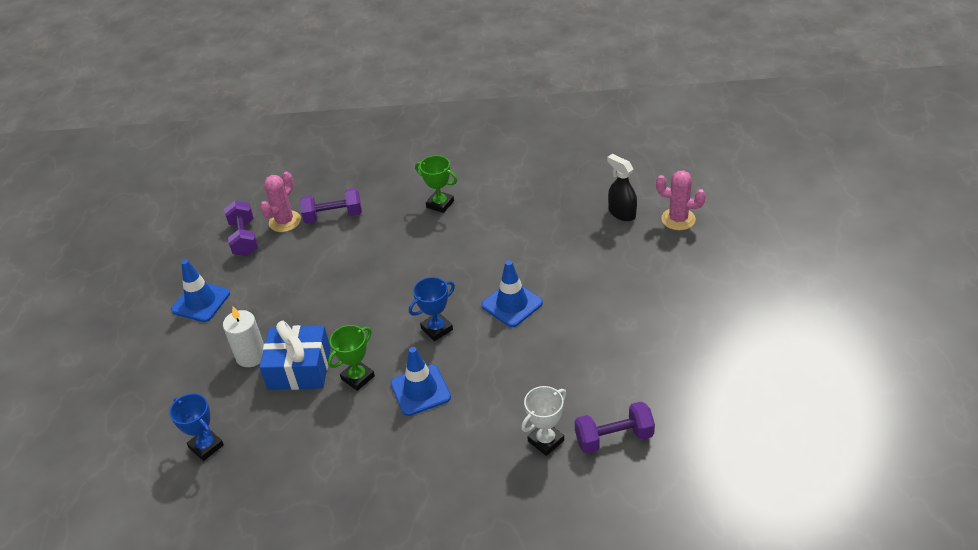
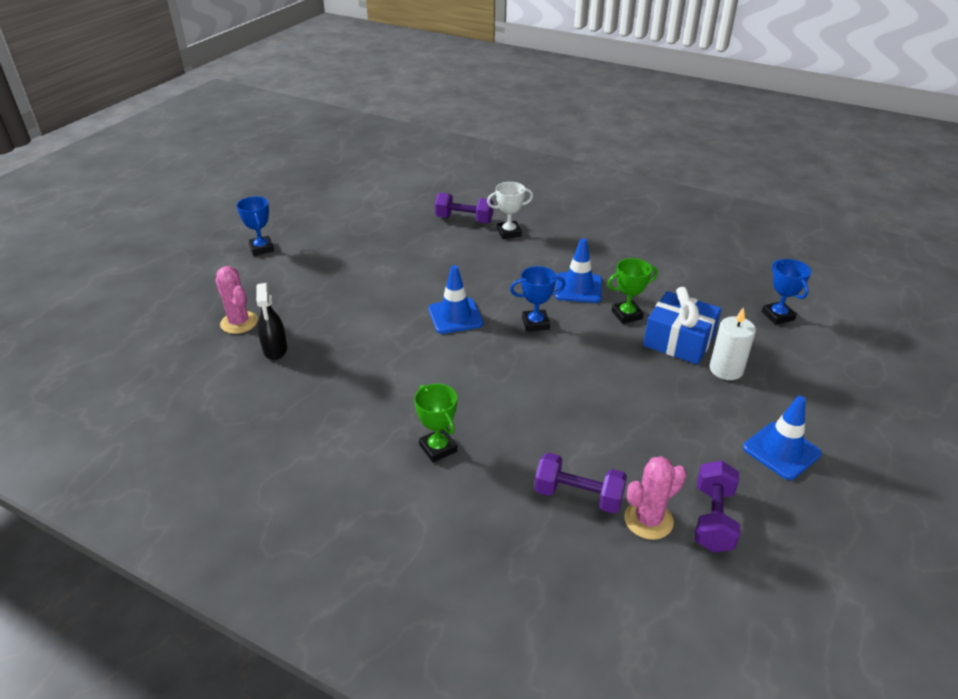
camera: 155 degrees left, 5 degrees down
none -> blue trophy [236,196,274,256]

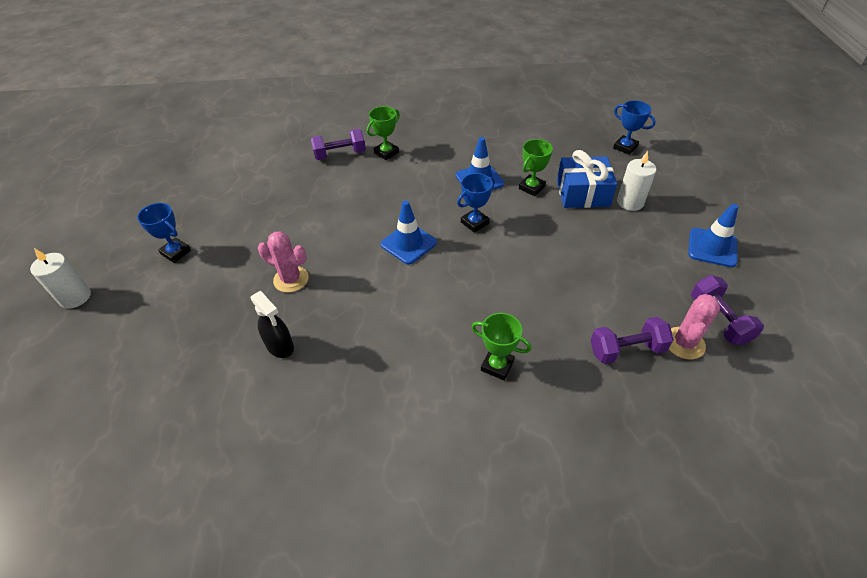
camera: 30 degrees left, 10 degrees up
pink cactus [215,266,258,334] -> pink cactus moved to [258,231,309,293]
white trophy [487,182,533,239] -> green trophy [367,106,400,160]
none -> white candle [30,248,91,309]

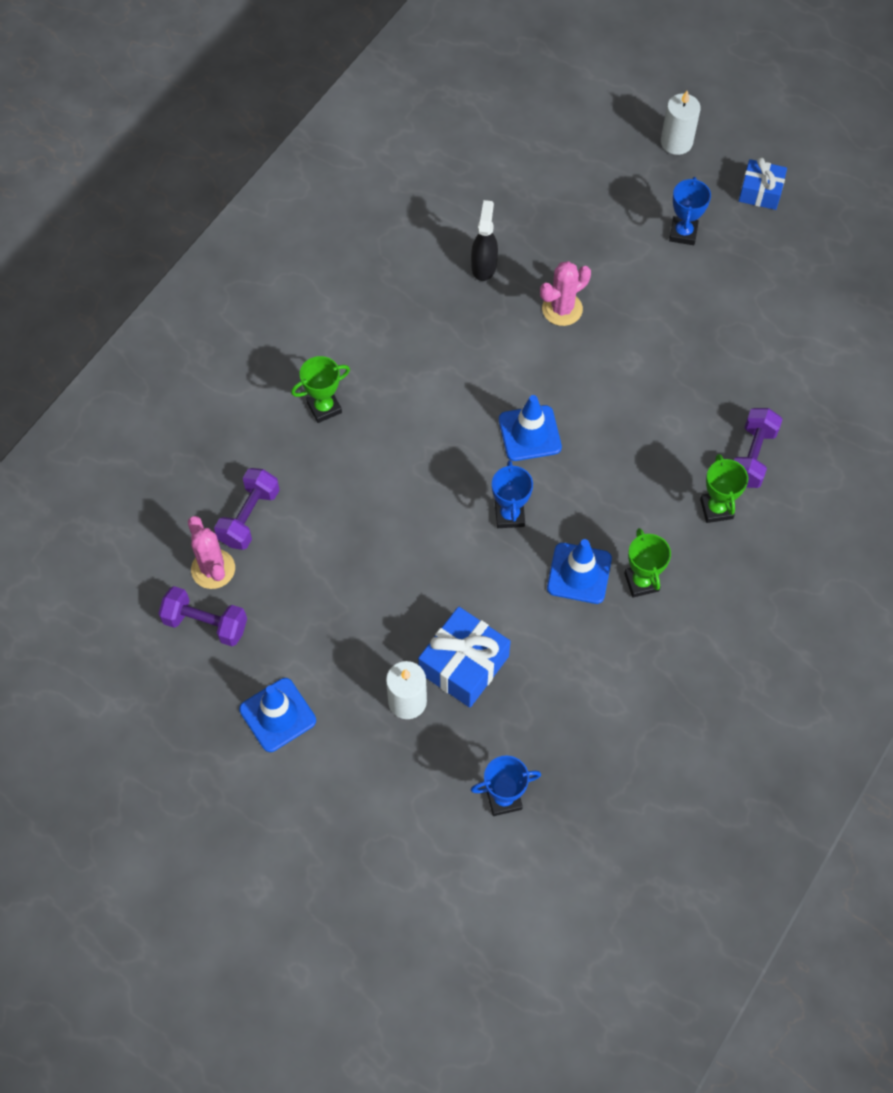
camera: 125 degrees right, 15 degrees up
blue trophy [137,203,191,263] -> blue trophy turned 60 degrees counterclockwise [669,177,711,245]
black spray bottle [250,291,294,358] -> black spray bottle turned 105 degrees clockwise [471,200,498,281]
green trophy [519,139,553,196] -> green trophy moved to [624,528,671,598]
none -> blue gift [739,158,787,210]

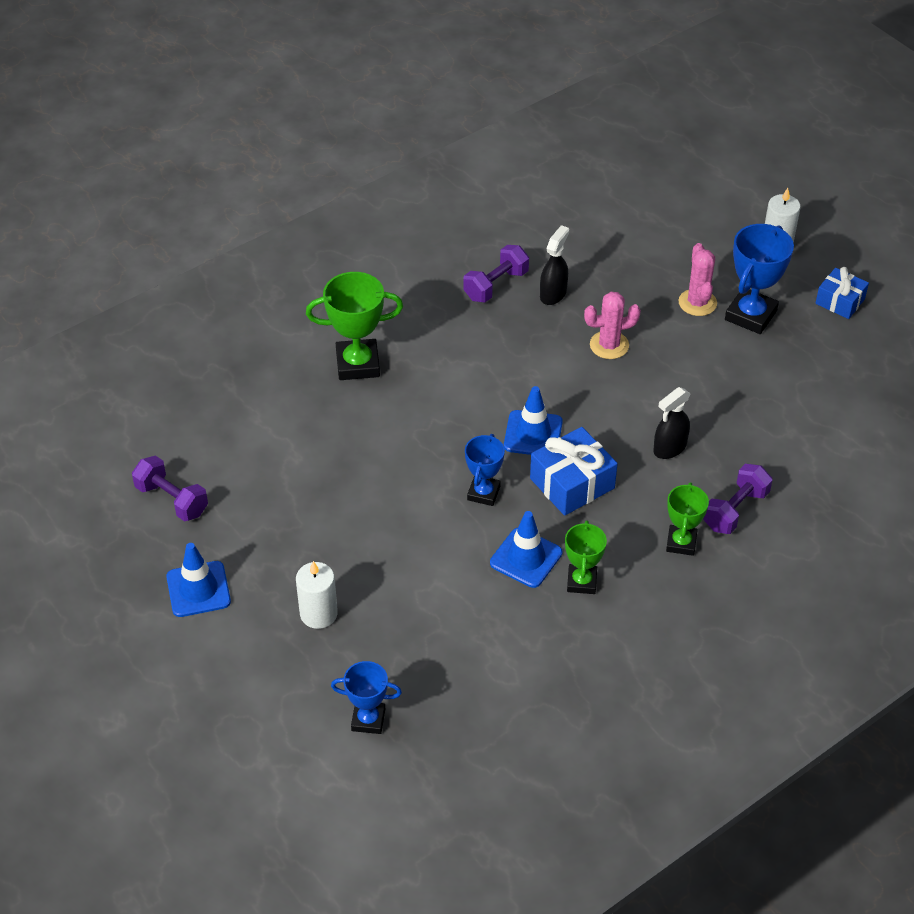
camera: 20 degrees right, 15 degrees down
pink cactus [188,516,235,589] -> pink cactus moved to [678,243,717,316]
purple dumbbell [214,468,280,550] -> purple dumbbell moved to [463,245,529,303]
green trophy [291,356,350,423] -> green trophy [306,272,403,380], size x1.60
blue gift [418,607,511,707] -> blue gift moved to [530,427,618,516]
blue trophy [669,177,711,245] -> blue trophy [725,224,794,334], size x1.60
none -> black spray bottle [653,387,690,459]

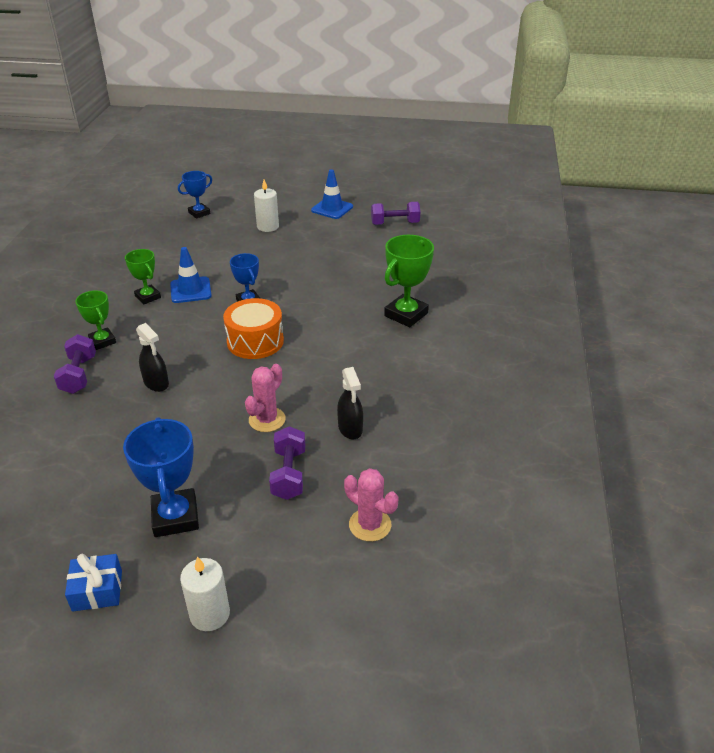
camera: 135 degrees right, 10 degrees down
purple dumbbell [463,245,529,303] -> purple dumbbell moved to [269,426,305,500]
blue traffic cone [504,386,563,455] -> orange drum [223,298,284,359]
blue gift [530,427,618,516] -> none
black spray bottle [653,387,690,459] -> black spray bottle turned 135 degrees clockwise [136,323,169,392]
pink cactus [678,243,717,316] -> pink cactus moved to [344,468,398,542]

